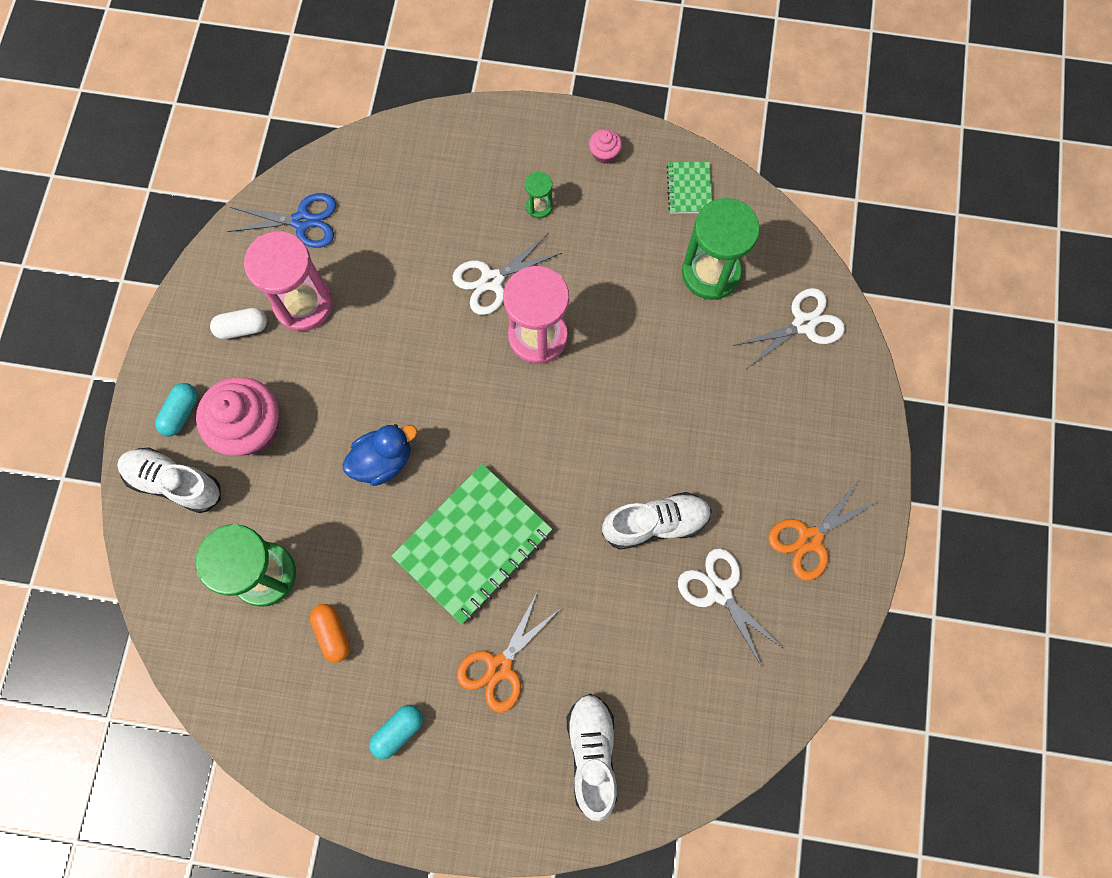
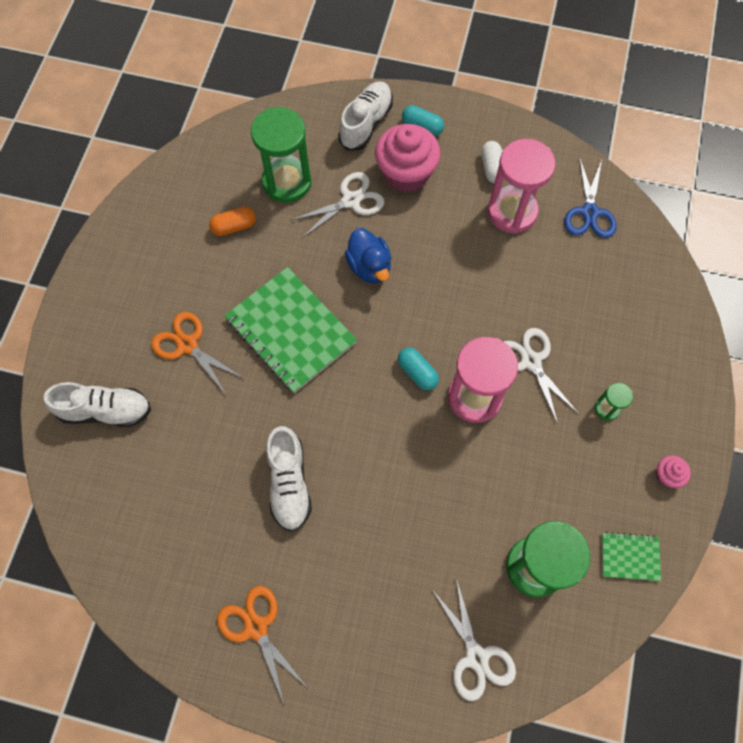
camera: 95 degrees right, 5 degrees down
turquoise capsule [369,705,423,759] -> turquoise capsule moved to [398,348,439,390]
white scissors [678,548,784,667] -> white scissors moved to [290,172,384,238]

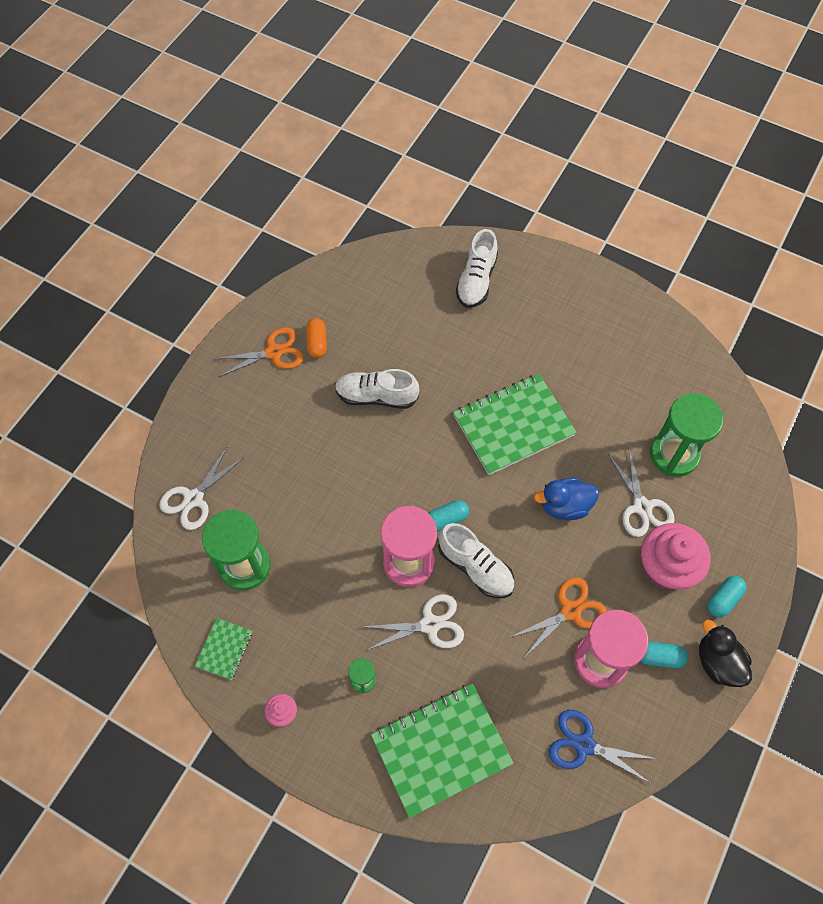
camera: 105 degrees right, 5 degrees down
orange scissors [151,312,243,394] -> orange scissors moved to [509,577,607,657]
orange capsule [209,207,256,236] -> orange capsule moved to [306,318,327,358]
white shoe [338,81,393,150] -> white shoe moved to [438,523,514,598]
white scissors [433,578,516,701] -> white scissors turned 45 degrees counterclockwise [159,446,244,530]
white capsule [481,141,502,183] -> turquoise capsule [640,641,688,669]
none -> green notebook [371,683,514,818]
none -> black duck [699,619,752,687]

